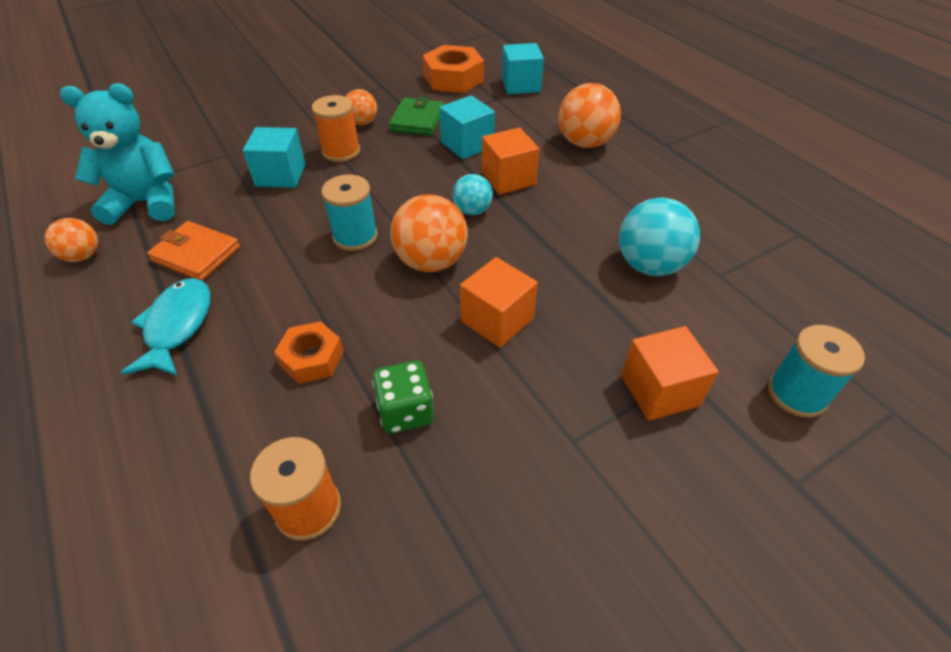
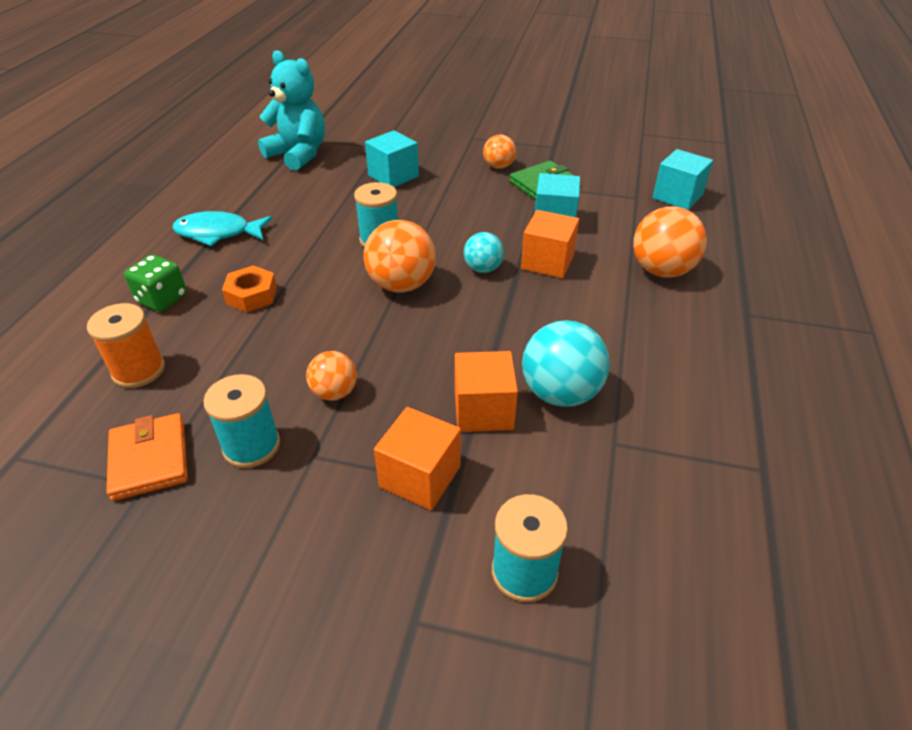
camera: 45 degrees right, 5 degrees down
orange ball [45,218,98,262] -> orange ball moved to [306,351,357,401]
turquoise fish [120,278,210,376] -> turquoise fish turned 135 degrees counterclockwise [172,211,273,246]
orange wallet [147,221,240,281] -> orange wallet moved to [106,413,188,501]
orange spool [312,95,360,162] -> none
green dice [372,361,434,433] -> green dice moved to [124,255,187,312]
orange nut [422,45,484,93] -> none
orange cube [460,257,538,348] -> orange cube moved to [455,351,518,432]
none -> turquoise spool [203,374,280,468]

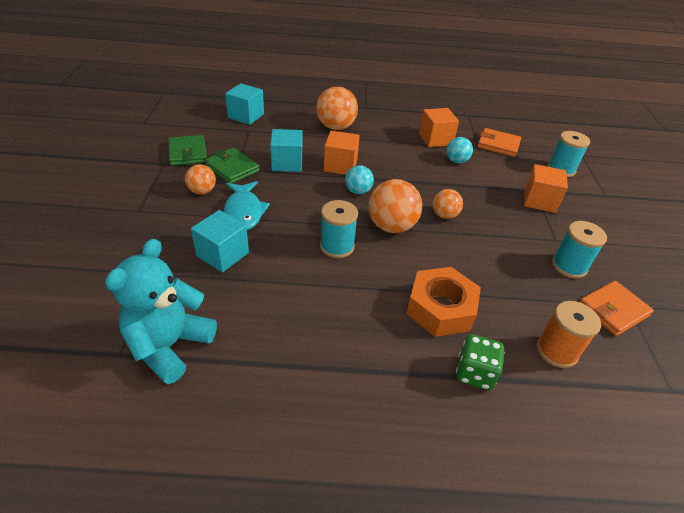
camera: 105 degrees left, 0 degrees up
turquoise fish [172,211,273,246] -> turquoise fish moved to [224,181,270,230]
orange nut [222,266,277,312] -> orange nut [406,267,481,337], size x1.61
orange ball [306,351,357,401] -> orange ball moved to [433,189,463,219]
orange cube [455,351,518,432] -> orange cube moved to [419,108,459,147]
turquoise ball [522,320,610,407] -> turquoise ball [446,137,473,163], size x0.59
none -> green wallet [168,135,207,166]
none -> orange wallet [477,128,521,157]

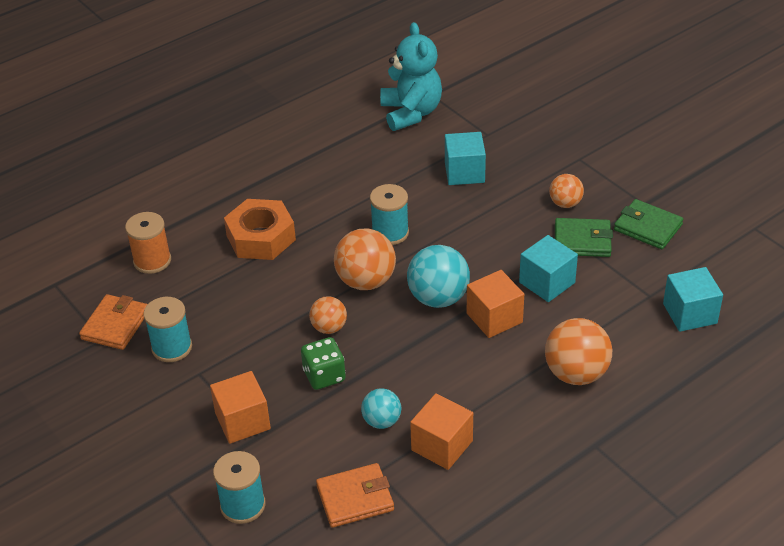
camera: 145 degrees right, 0 degrees up
turquoise fish [224,181,270,230] -> none
turquoise ball [345,165,374,194] -> turquoise ball [407,245,470,308], size x1.70
green dice [456,334,505,390] -> green dice moved to [301,337,346,390]

